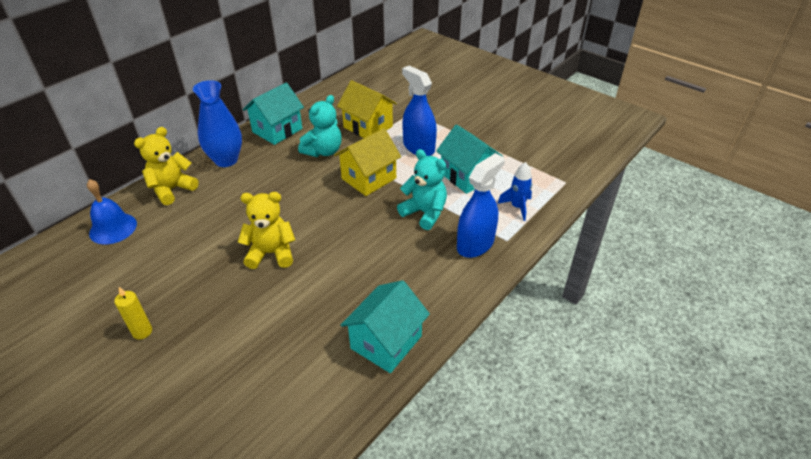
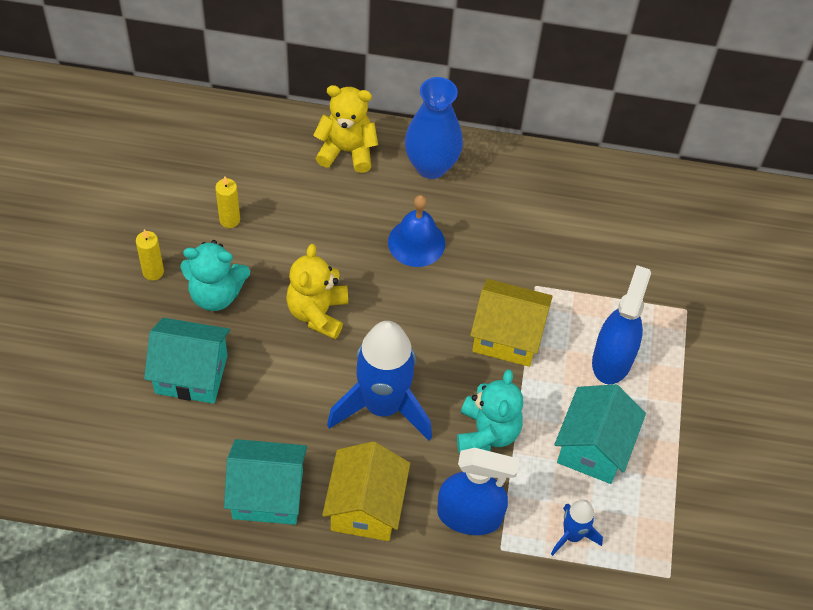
camera: 55 degrees right, 15 degrees up
blue bell [87,179,137,245] -> blue bell moved to [388,195,445,267]
yellow teddy bear [238,192,295,269] -> yellow teddy bear turned 135 degrees counterclockwise [286,244,348,339]
turquoise house [243,82,304,145] -> turquoise house moved to [144,318,230,404]
turquoise teddy bear [298,95,342,157] -> turquoise teddy bear moved to [180,240,250,311]
yellow house [337,80,397,138] -> yellow house moved to [322,441,410,541]
none -> yellow candle [215,176,240,228]
none -> blue rocket [327,321,432,440]

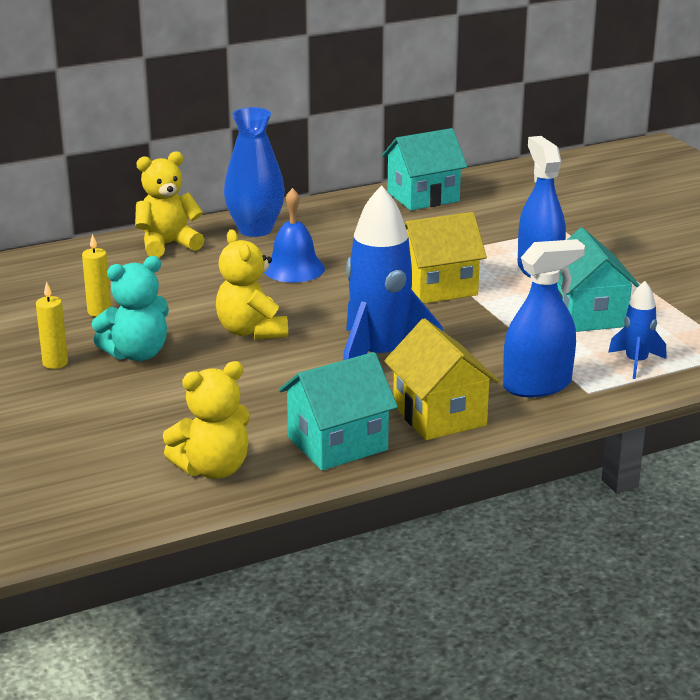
camera: 30 degrees left, 30 degrees down
turquoise house [144,318,230,404] -> turquoise house moved to [382,128,467,210]
turquoise teddy bear [457,369,523,454] -> none
none -> yellow teddy bear [163,361,250,479]

